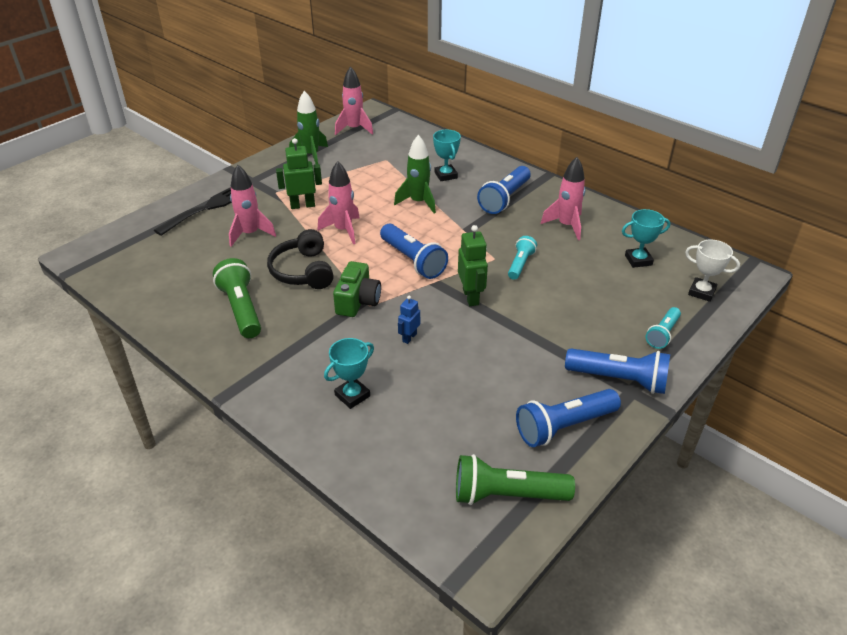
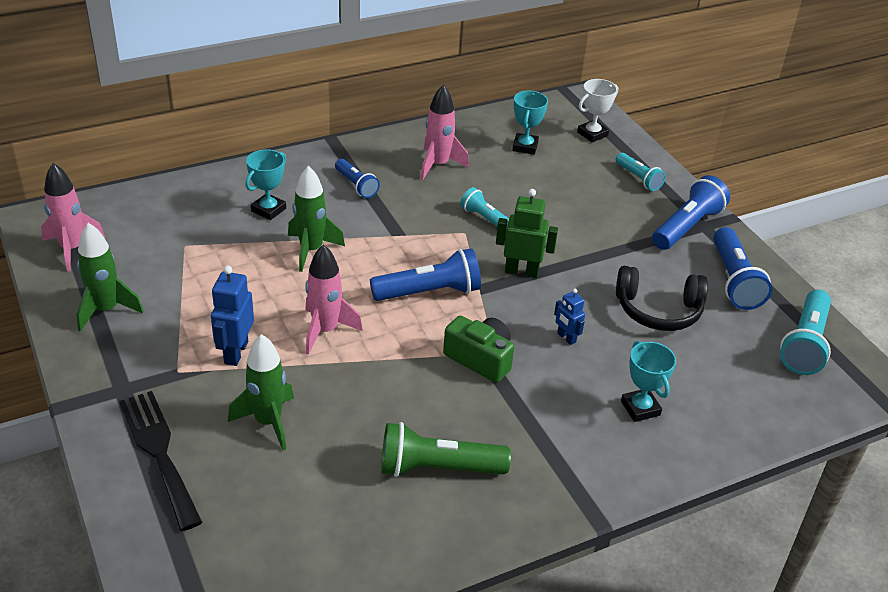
camera: 70 degrees left, 0 degrees up
pink rocket [229,165,276,247] -> green rocket [228,334,294,451]
black headphones [267,229,334,289] -> black headphones moved to [616,266,708,331]
green robot [276,138,322,209] -> blue robot [211,266,254,366]
turquoise trophy [433,130,461,181] -> turquoise trophy turned 60 degrees counterclockwise [245,149,286,220]
green flashlight [456,454,575,505] -> turquoise flashlight [780,290,831,375]
blue flashlight [477,166,531,214] -> blue flashlight [335,159,380,198], size x0.61

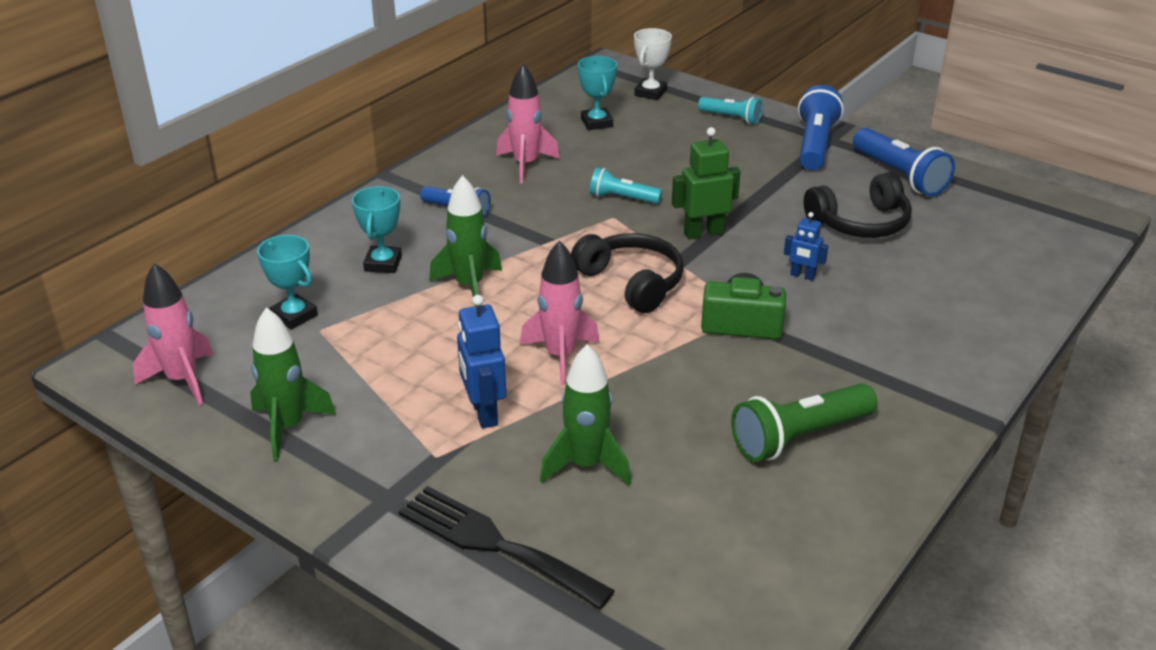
camera: 25 degrees left, 5 degrees down
blue flashlight [370,248,481,301] -> black headphones [571,233,684,313]
turquoise trophy [621,341,676,422] -> turquoise trophy moved to [257,235,318,330]
turquoise flashlight [780,290,831,375] -> none

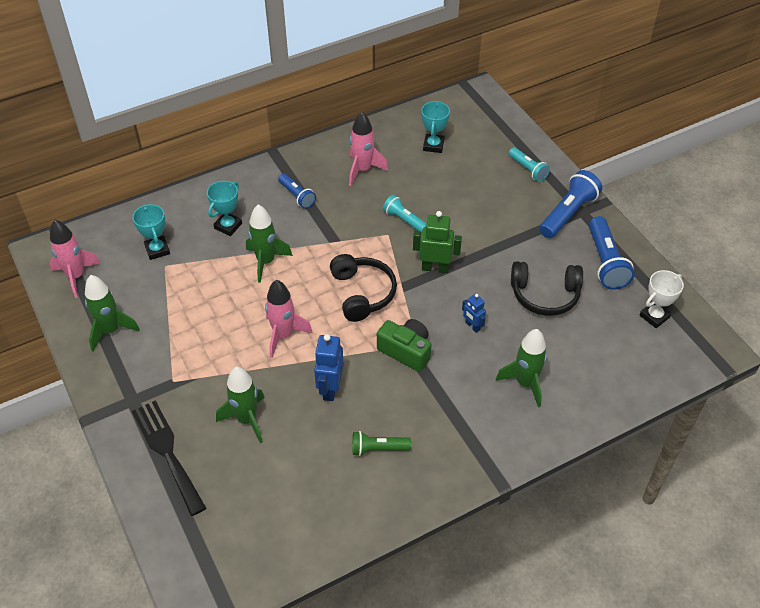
camera: 25 degrees right, 15 degrees up
blue robot [457,295,506,428] -> blue robot moved to [314,334,344,401]
white trophy [634,28,672,100] -> white trophy moved to [640,270,684,328]
green flashlight [731,383,877,462] -> green flashlight [352,431,411,456], size x0.61
none -> green rocket [496,329,547,407]

